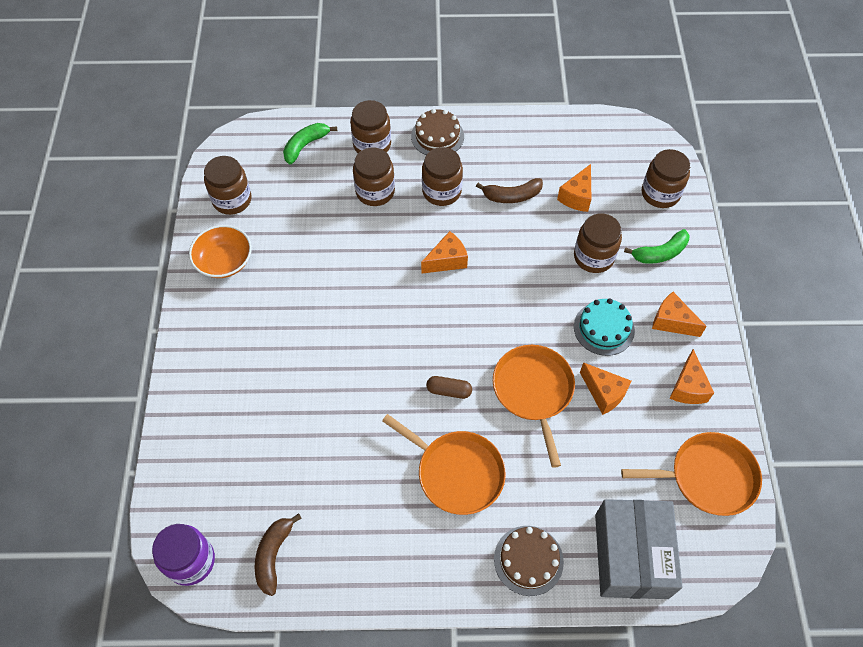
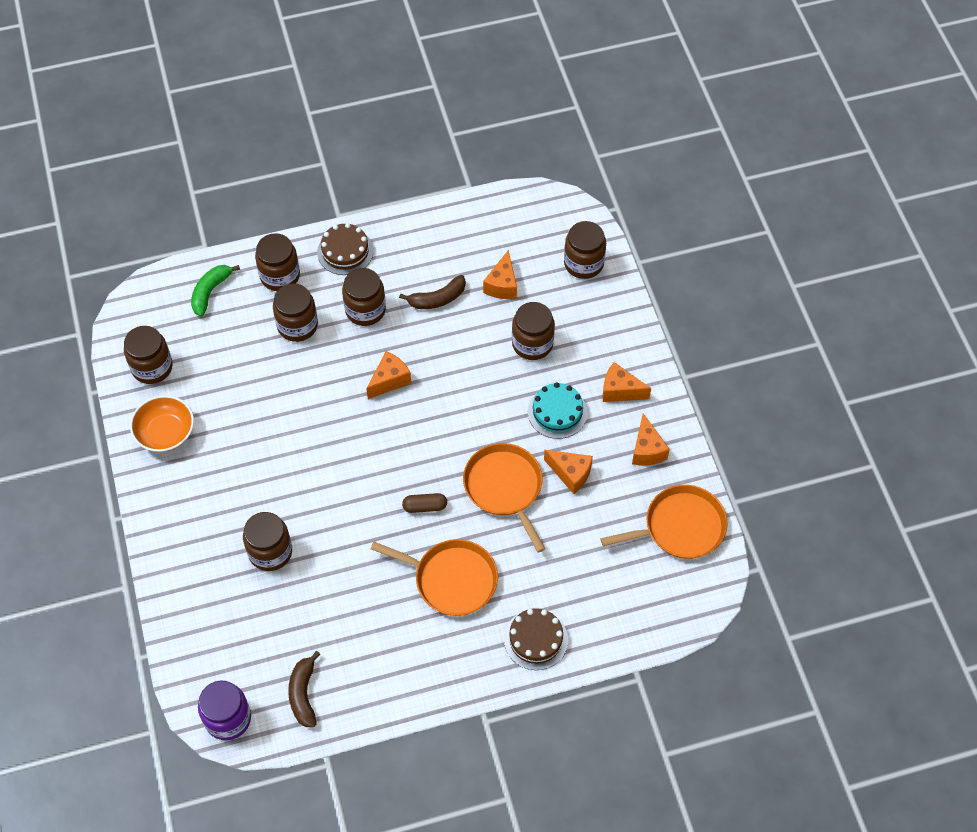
camera: 15 degrees left, 0 degrees up
grey box [595,499,682,599] -> none
green banana [624,229,689,264] -> none
none -> brown jar [243,512,292,571]

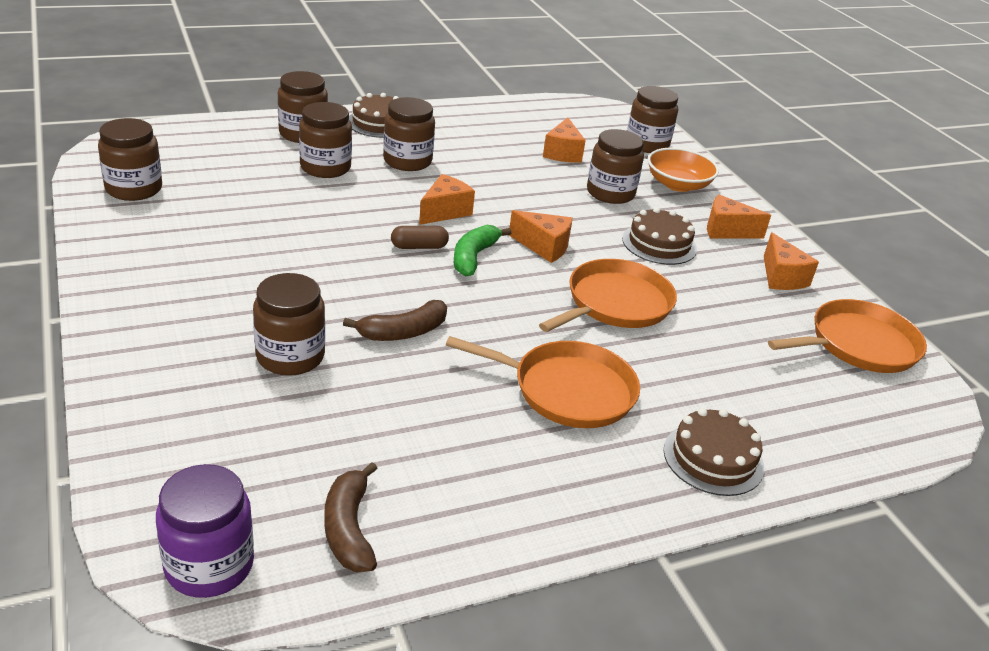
camera: 10 degrees left, 25 degrees down
orange bowl [130,395,194,452] -> orange bowl moved to [648,148,719,192]
green banana [191,265,240,317] -> green banana moved to [454,225,511,276]
brown banana [399,275,466,309] -> brown banana moved to [343,300,447,341]
brown capsule [402,493,447,513] -> brown capsule moved to [391,226,449,249]
orange pan [463,443,545,552] -> orange pan turned 75 degrees clockwise [539,259,677,332]
turquoise cake [528,382,587,439] -> brown cake [622,207,697,265]
orange cheese [544,450,593,494] -> orange cheese moved to [509,210,573,263]

